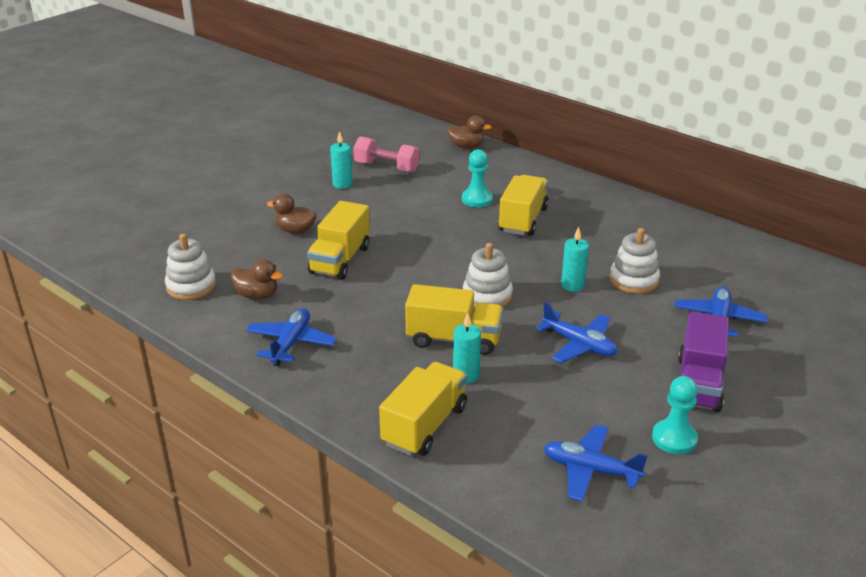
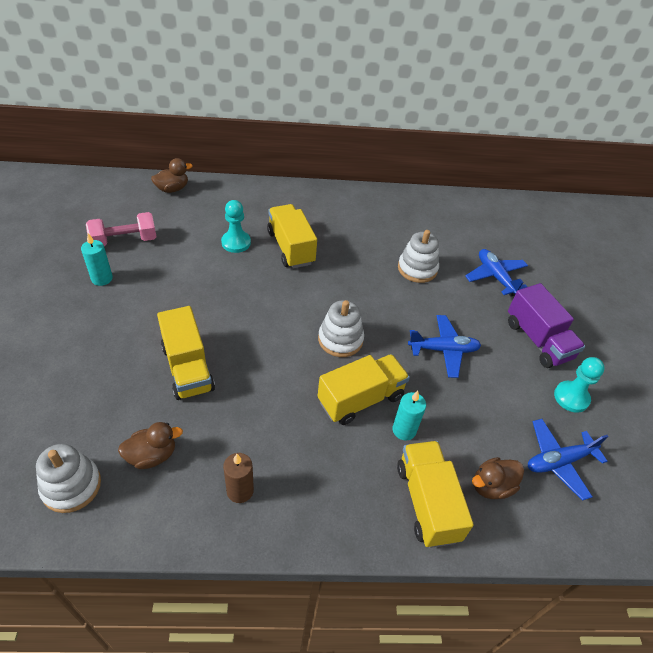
camera: 45 degrees left, 15 degrees up
blue plane [246,308,337,366] -> brown candle [223,453,254,503]
brown duck [267,194,317,234] -> brown duck moved to [472,457,524,499]
turquoise candle [561,227,589,292] -> none

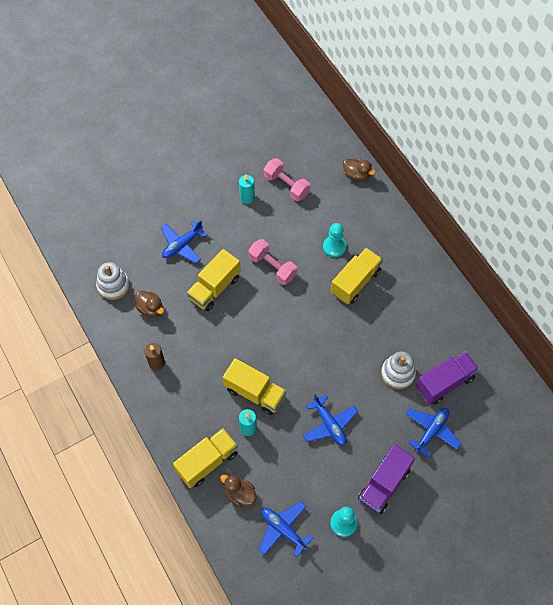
camera: 65 degrees right, 15 degrees up
white stacking toy [318,300,364,357] -> none
none -> blue plane [161,220,207,263]
none -> pink dumbbell [248,239,297,285]
none -> purple truck [416,352,479,405]

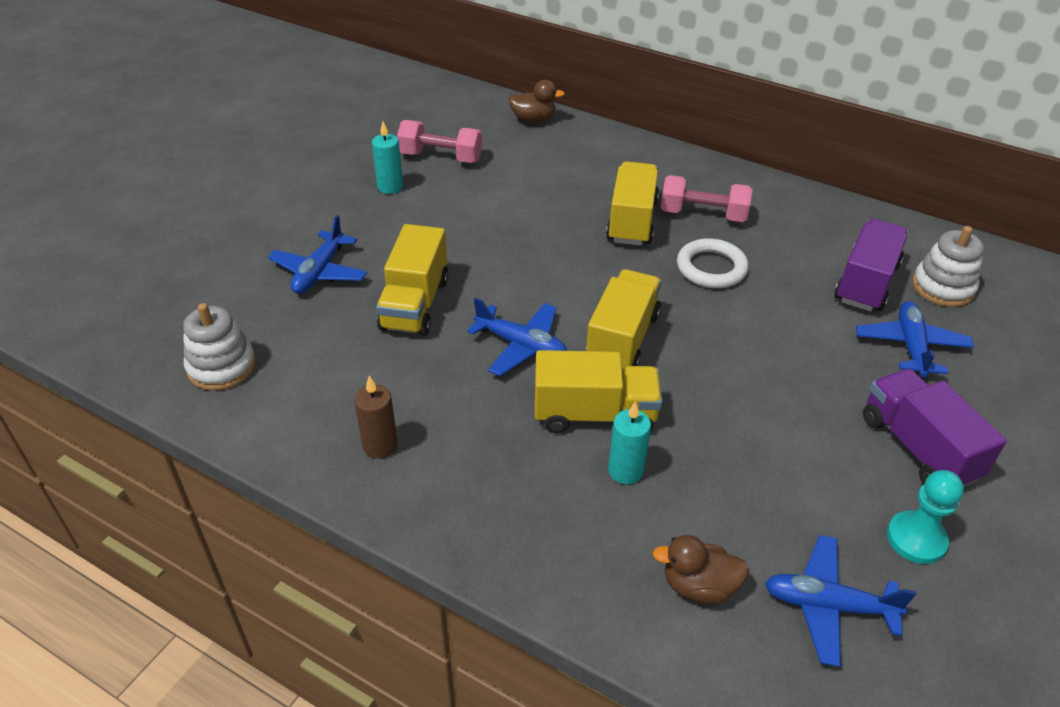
camera: 30 degrees left, 20 degrees down
brown duck [135,290,164,318] -> none
yellow truck [173,428,238,488] -> yellow truck moved to [585,269,662,372]
pink dumbbell [248,239,297,285] -> pink dumbbell moved to [661,175,752,222]
blue plane [303,394,358,445] -> blue plane moved to [467,298,567,376]
turquoise pawn [323,223,346,257] -> none
purple truck [358,444,415,514] -> purple truck turned 150 degrees clockwise [863,369,1007,487]
white stacking toy [381,351,416,389] -> white stacking toy moved to [912,226,984,307]
none -> white ring [677,238,749,288]

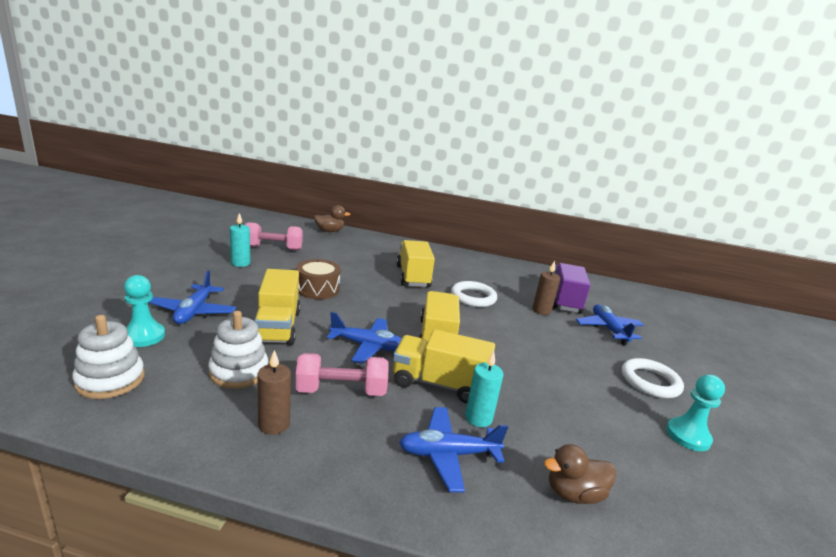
camera: 20 degrees left, 20 degrees down
yellow truck [535,350,662,433] -> yellow truck turned 150 degrees counterclockwise [393,329,495,403]
pink dumbbell [661,175,752,222] -> pink dumbbell moved to [295,353,389,396]
blue plane [765,535,916,667] -> blue plane moved to [399,407,508,492]
purple truck [863,369,1007,487] -> white ring [622,358,684,398]
white stacking toy [912,226,984,307] -> white stacking toy moved to [208,311,268,389]
none -> turquoise pawn [124,275,165,347]
none -> brown drum [296,259,341,299]
none -> brown candle [532,261,560,315]

